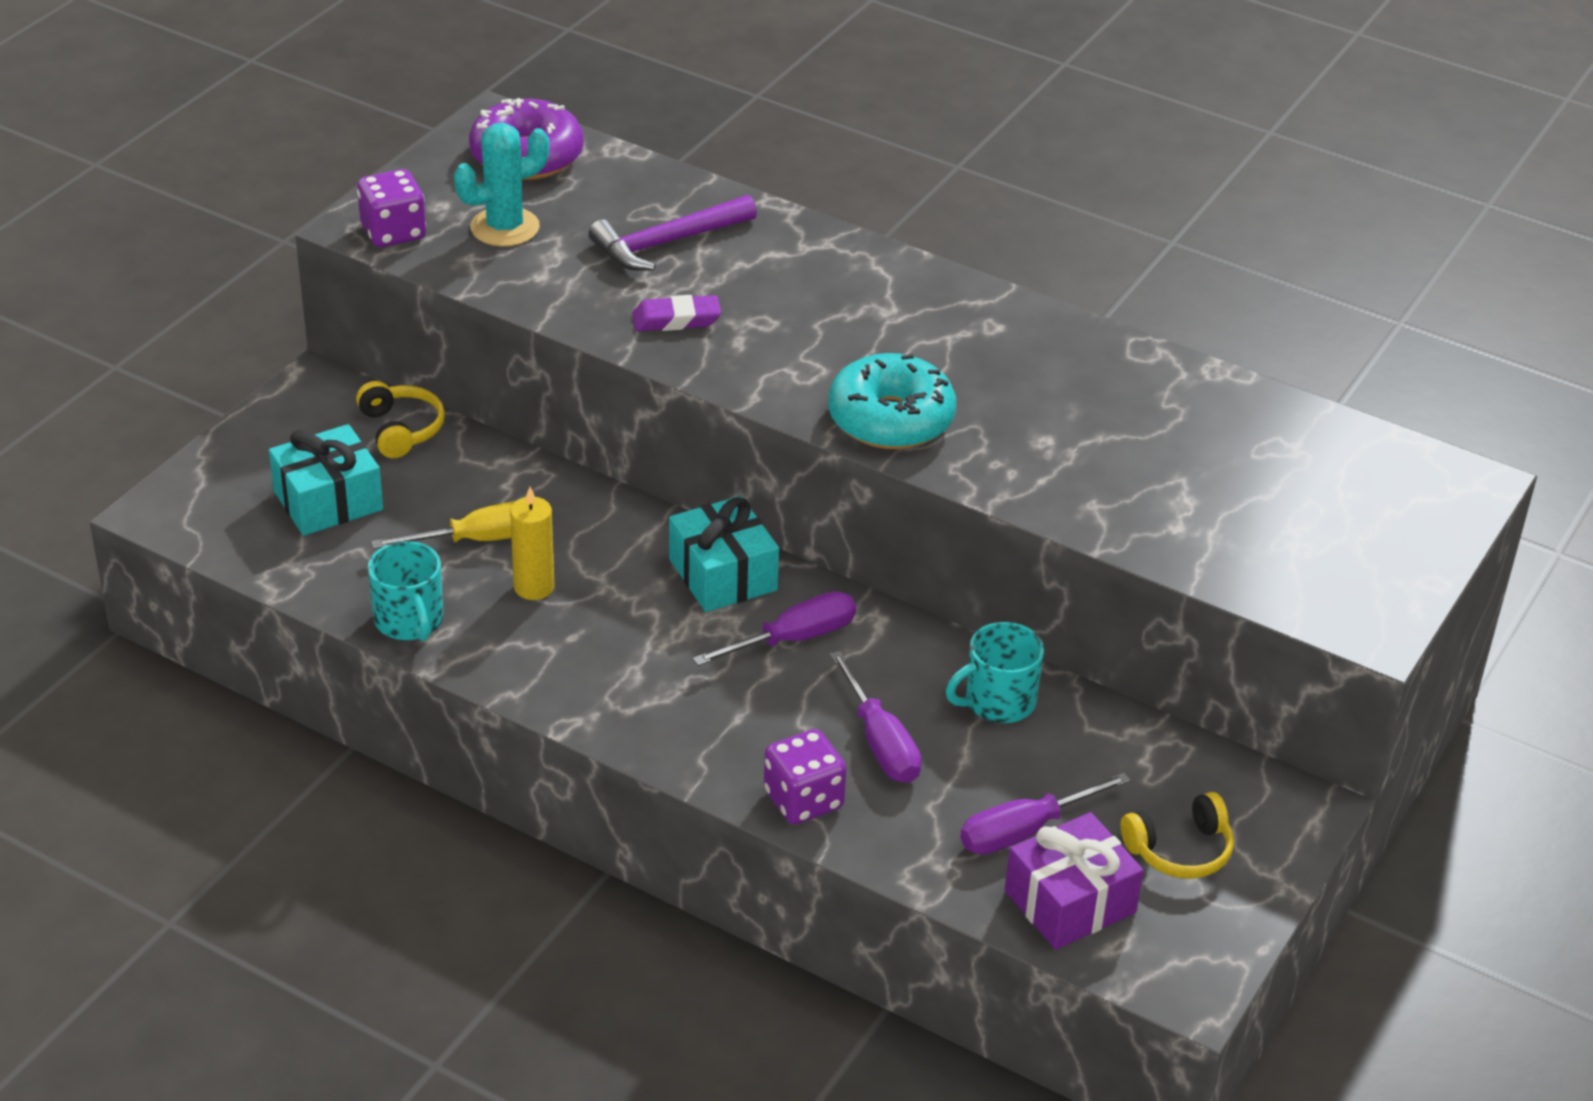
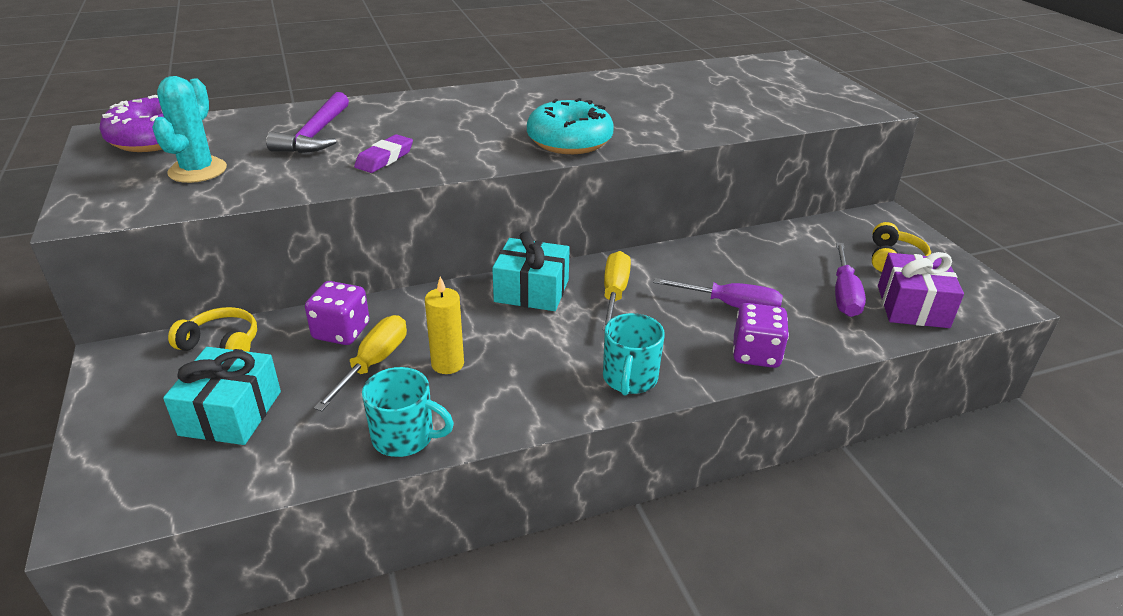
camera: 50 degrees left, 5 degrees down
purple dice [357,169,426,247] -> purple dice moved to [305,281,370,345]
purple screwdriver [693,591,856,666] -> yellow screwdriver [602,251,631,330]
turquoise mug [946,622,1044,723] -> turquoise mug moved to [603,313,665,396]

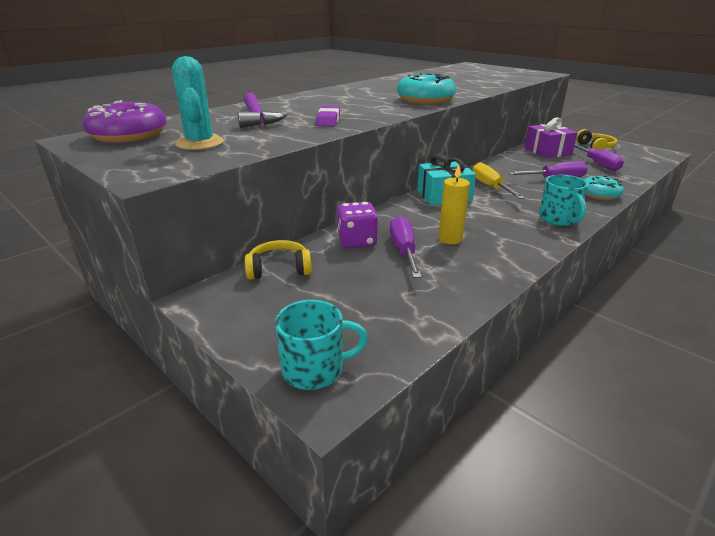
camera: 25 degrees left, 5 degrees down
turquoise gift [163,347,281,445] -> none
yellow screwdriver [314,315,407,411] -> purple screwdriver [390,216,421,278]
turquoise mug [362,367,454,457] -> turquoise mug moved to [275,300,368,390]
purple dice [733,303,789,368] -> turquoise donut [584,176,624,200]
purple gift [878,252,964,328] -> purple gift moved to [524,117,577,158]

